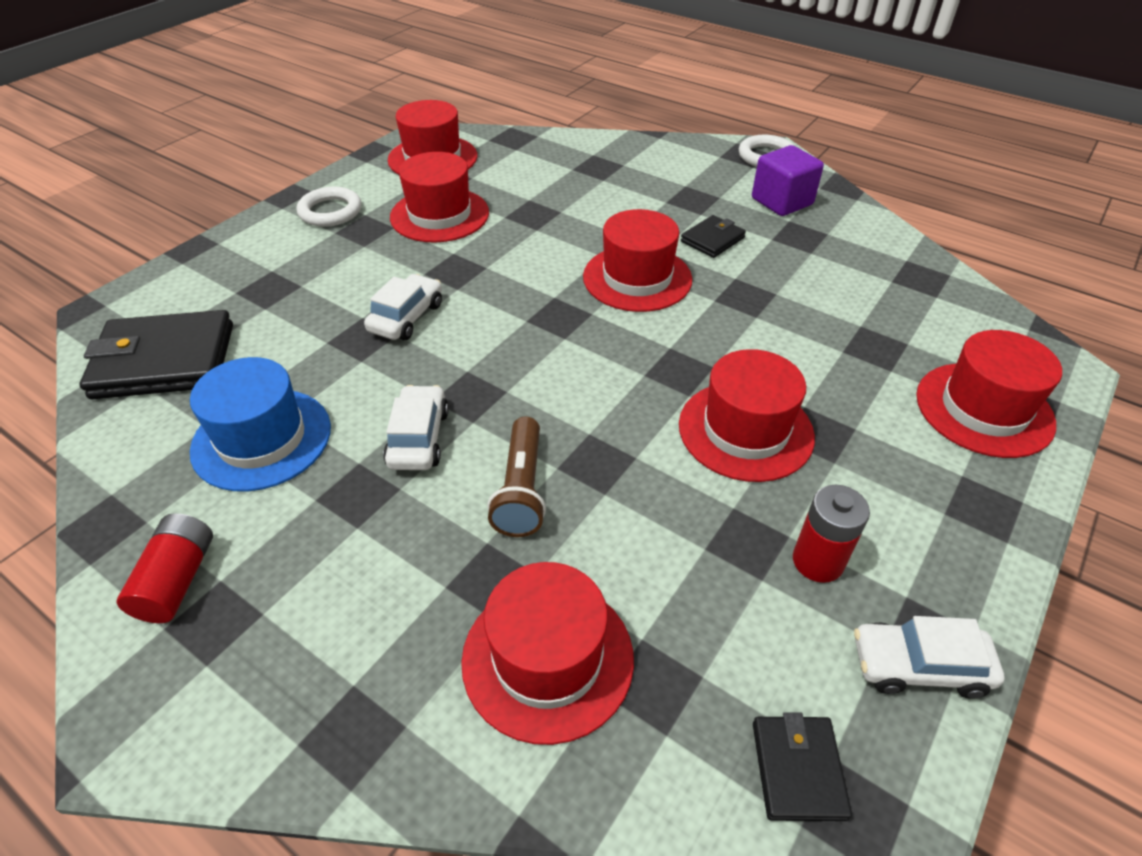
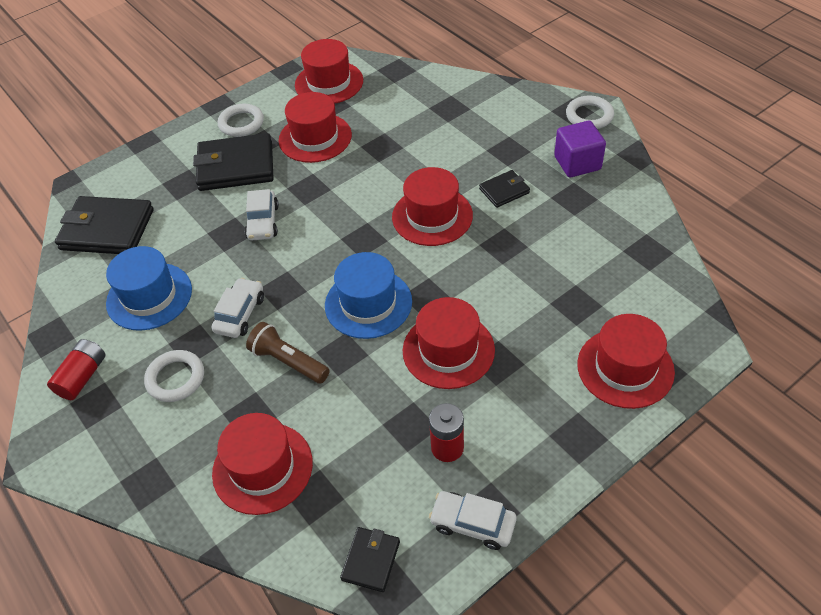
camera: 20 degrees right, 5 degrees up
white car [364,274,442,340] -> white car turned 135 degrees clockwise [245,189,279,240]
brown flashlight [487,416,546,537] -> brown flashlight turned 105 degrees clockwise [246,322,330,384]
none -> white ring [144,350,204,402]
none -> black wallet [193,133,274,191]
none -> blue hat [325,252,412,339]

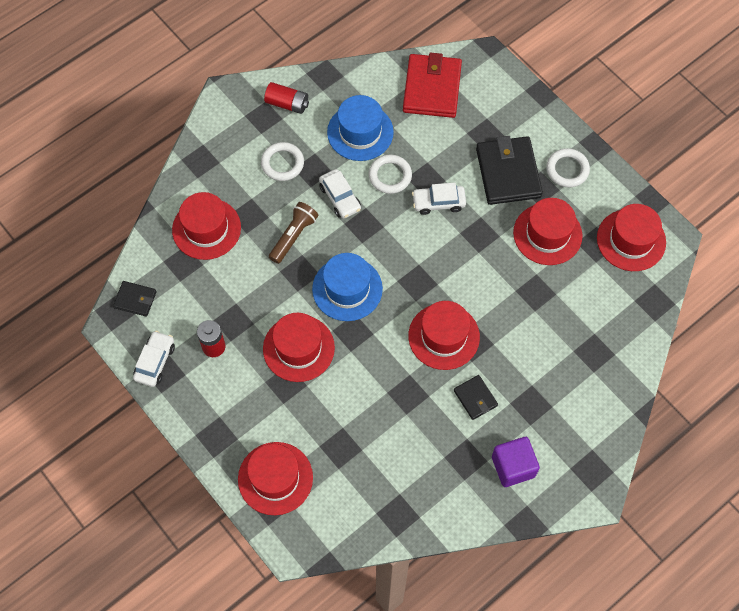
camera: 85 degrees right, 15 degrees up
black wallet [55,196,154,254] -> red wallet [403,53,462,118]
white car [212,278,264,338] -> white car turned 45 degrees clockwise [319,169,361,219]
white ring [566,96,614,129] -> white ring moved to [369,155,412,194]

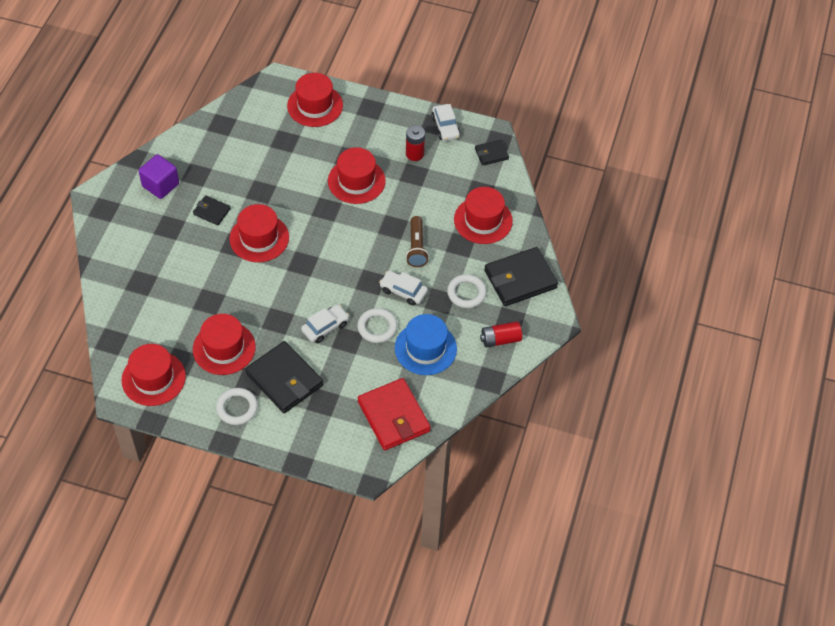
camera: 145 degrees right, 10 degrees down
blue hat [312,253,383,321] -> none
none -> black wallet [484,247,558,306]

